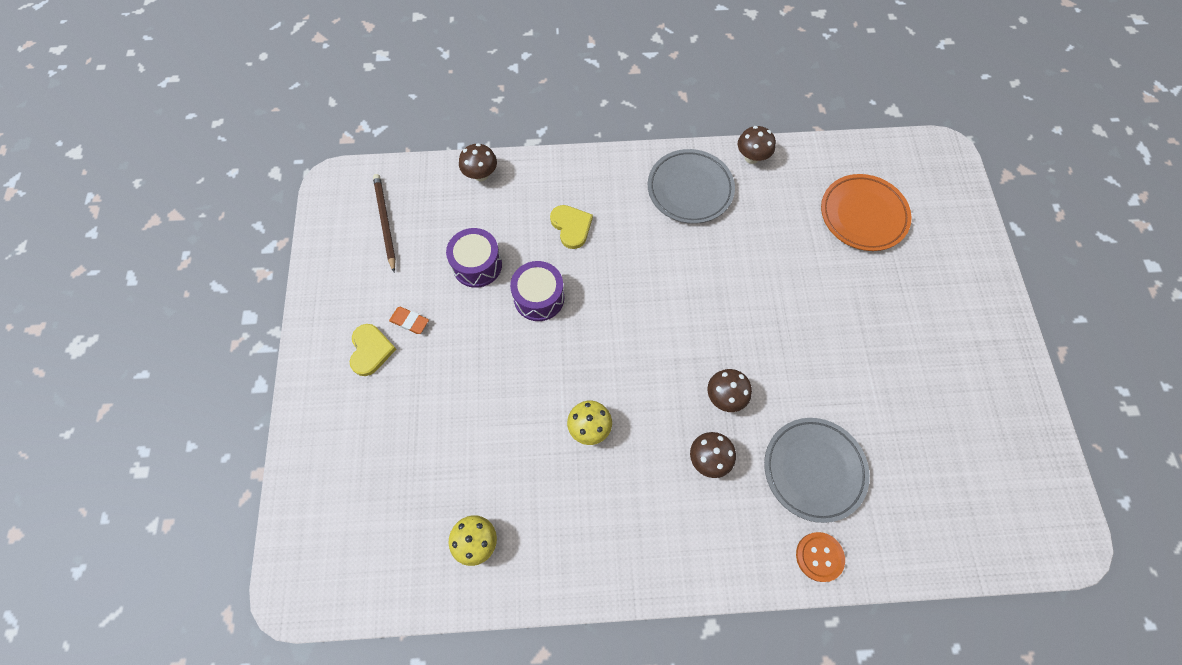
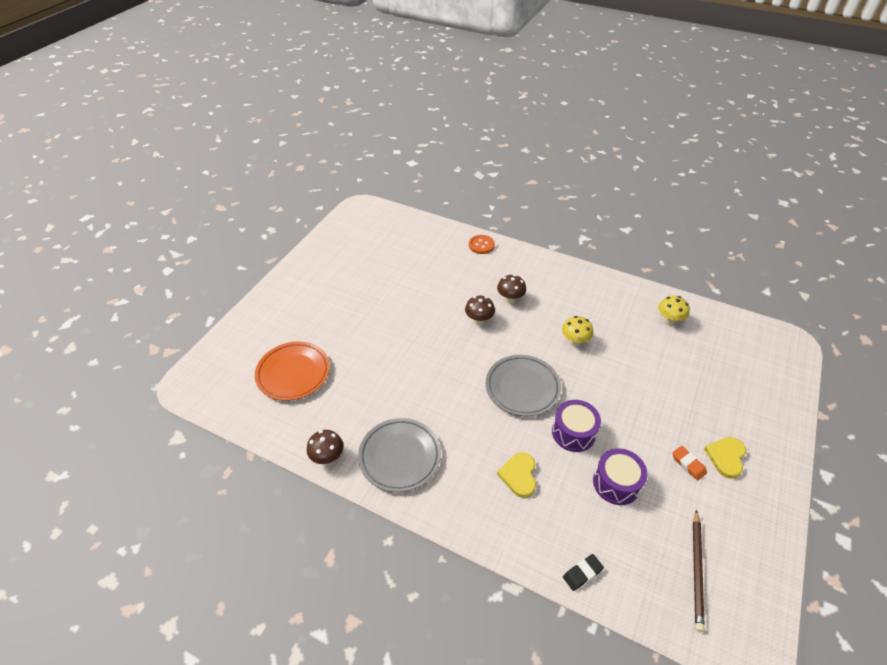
camera: 150 degrees left, 20 degrees down
brown mushroom [459,143,497,181] -> black eraser [563,554,604,591]
grey plate [764,418,870,523] -> grey plate moved to [486,355,561,416]

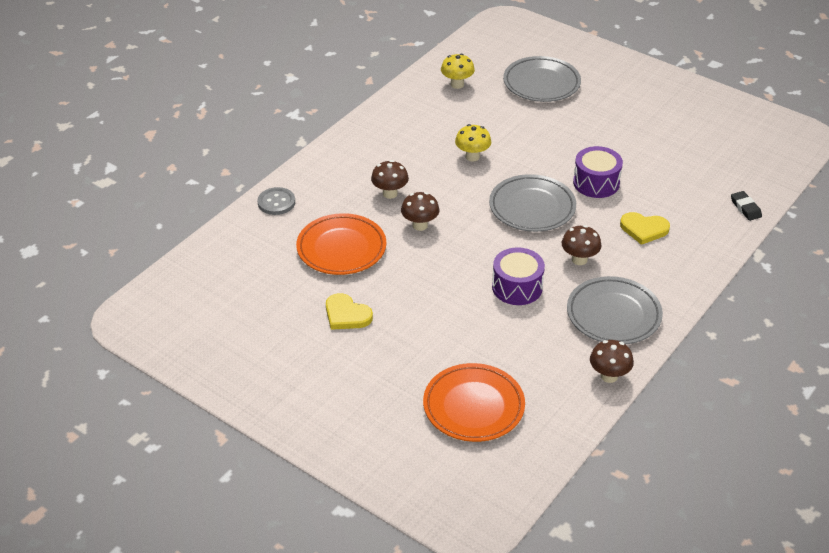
camera: 80 degrees left, 5 degrees down
orange button [469,235,495,254] -> grey button [258,187,295,215]
purple drum [593,448,648,505] -> purple drum moved to [492,247,545,305]
orange eraser [672,446,707,481] -> none
brown pencil [693,510,704,632] -> none
yellow heart [704,437,746,479] -> yellow heart moved to [326,293,373,330]
none -> orange plate [296,213,386,275]
none -> grey plate [503,56,581,102]
none -> brown mushroom [562,225,601,265]

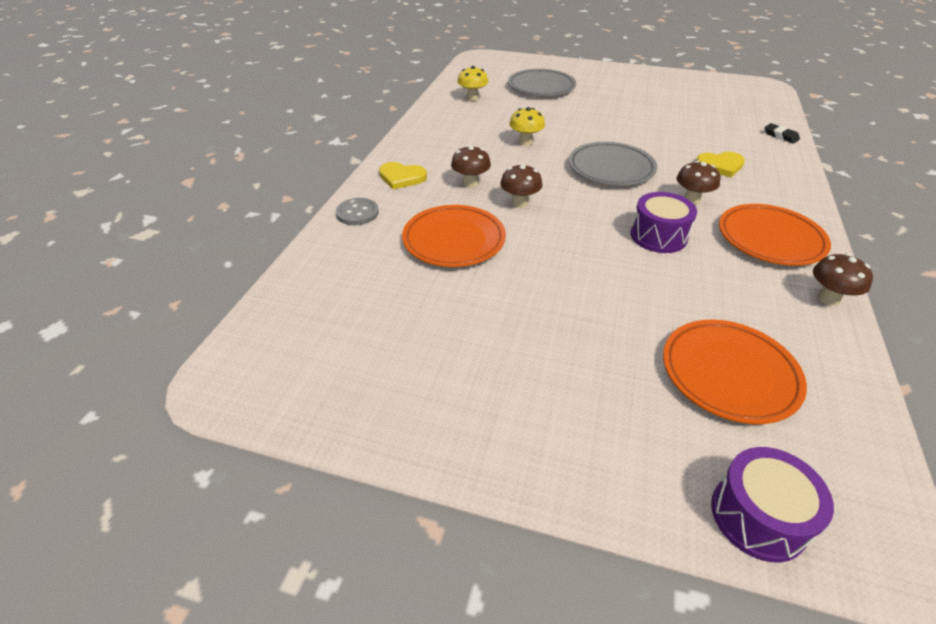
camera: 20 degrees left, 0 degrees up
yellow heart [326,293,373,330] -> yellow heart moved to [379,162,427,189]
grey plate [567,276,663,344] -> orange plate [719,204,831,266]
purple drum [573,146,623,198] -> purple drum moved to [711,447,834,562]

